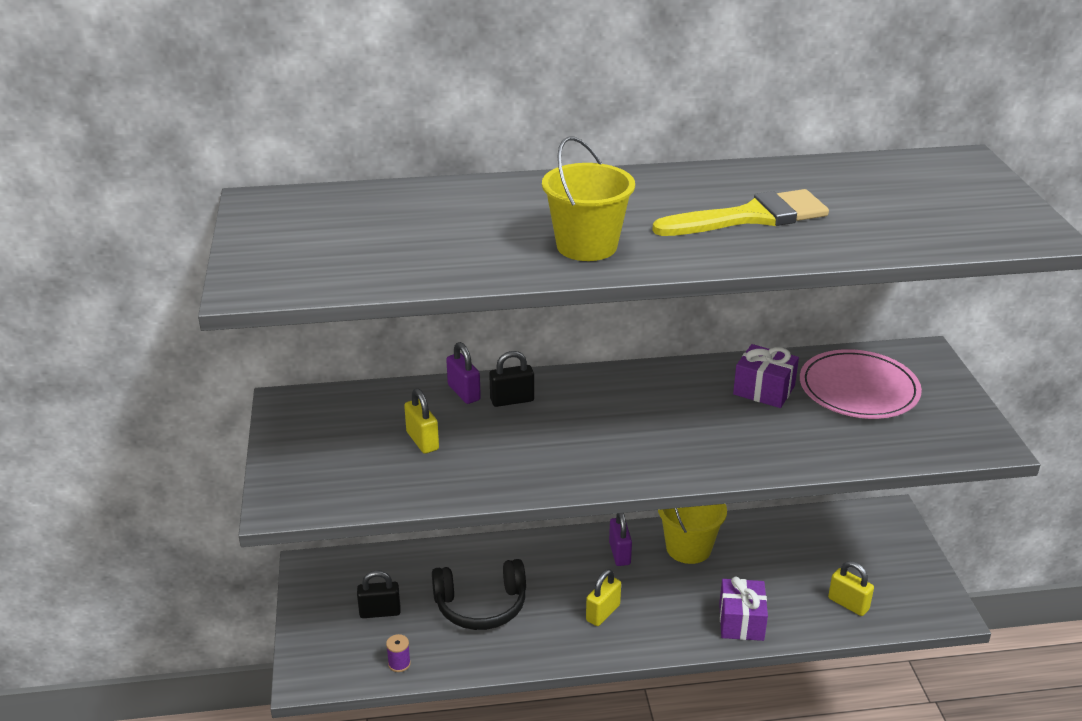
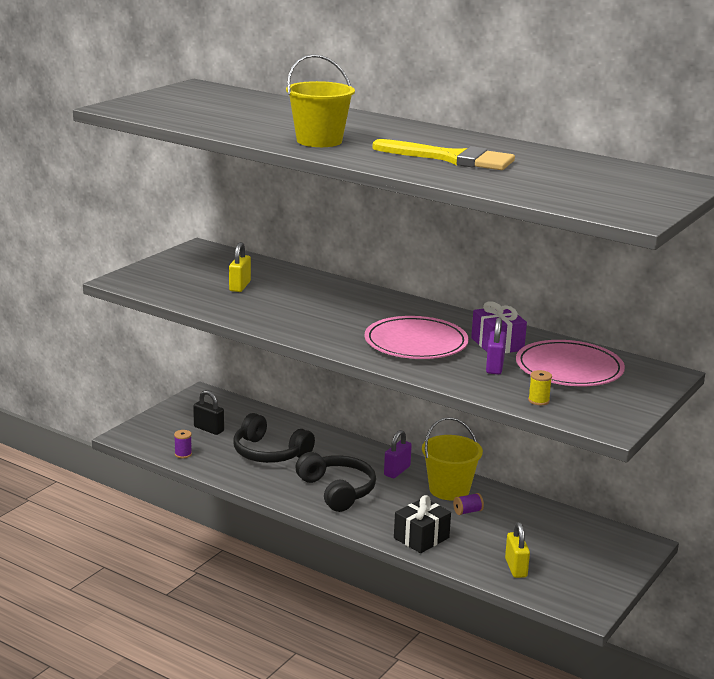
camera: 40 degrees right, 10 degrees down
purple padlock [446,342,481,404] -> purple padlock moved to [486,317,506,375]
black padlock [489,351,534,407] -> none
yellow padlock [586,569,621,626] -> black headphones [295,452,376,512]
purple gift [719,577,768,641] -> black gift [394,495,451,553]
none -> pink plate [364,316,469,359]
none -> purple spool [453,493,484,515]
none -> yellow spool [528,370,552,405]

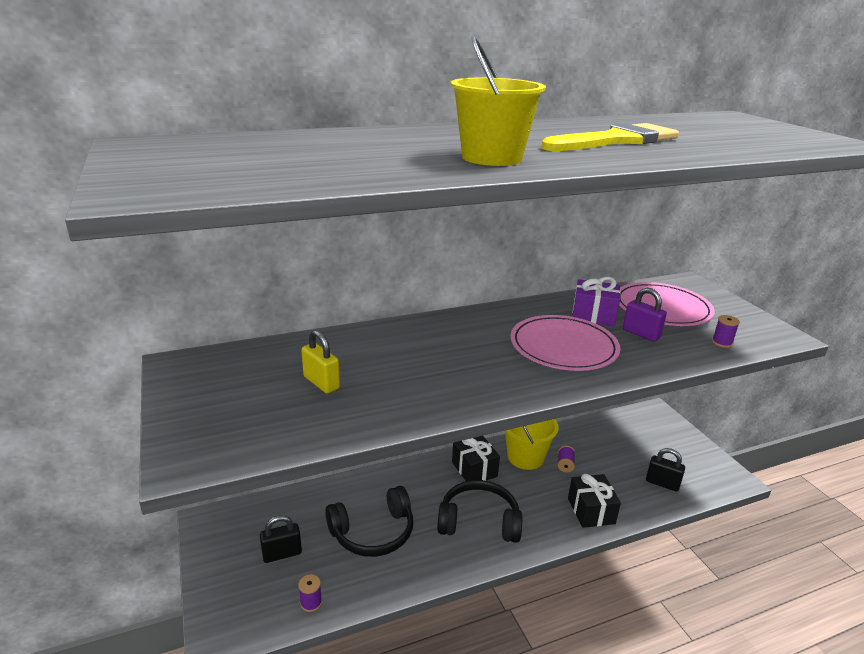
camera: 55 degrees left, 5 degrees up
purple padlock [384,430,412,478] -> black gift [452,436,500,481]
yellow padlock [505,522,530,578] -> black padlock [646,448,685,492]
yellow spool [528,370,552,405] -> purple spool [712,315,740,348]

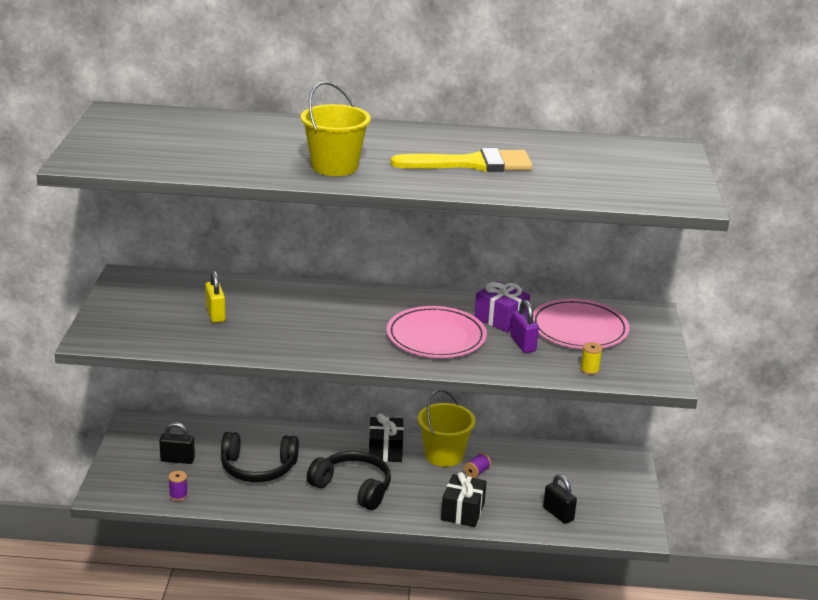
camera: 25 degrees right, 0 degrees up
purple spool [712,315,740,348] -> yellow spool [580,342,603,375]

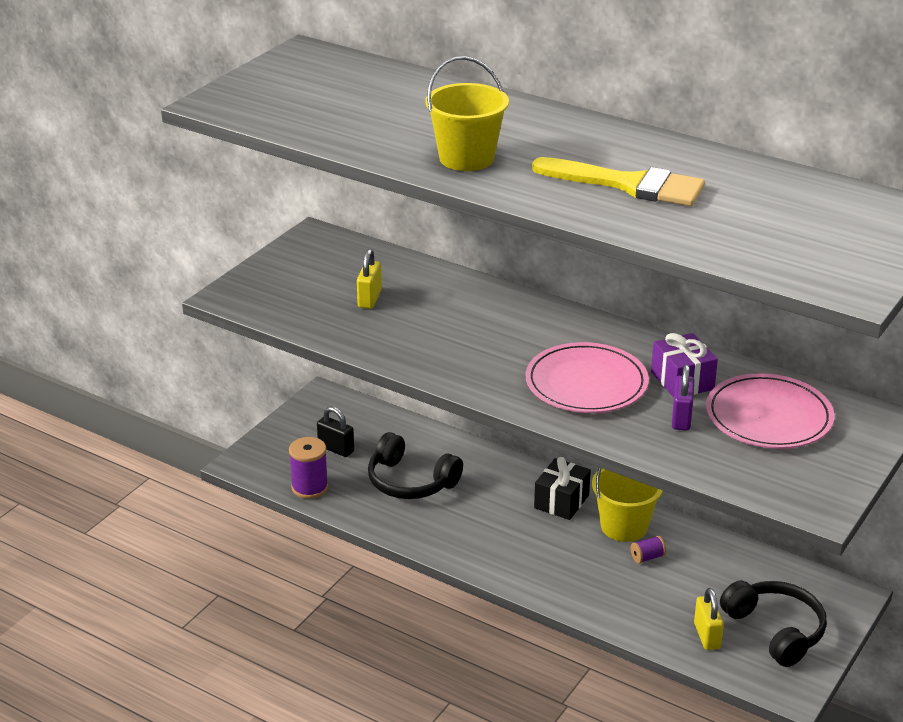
camera: 30 degrees right, 5 degrees up
purple spool [168,471,188,501] -> purple spool [289,437,328,499], size x1.83
black headphones [307,451,391,510] -> black headphones moved to [720,581,827,667]
black gift [441,472,486,527] -> none
black padlock [543,474,577,524] -> yellow padlock [694,588,724,650]
yellow spool [580,342,603,375] -> none

